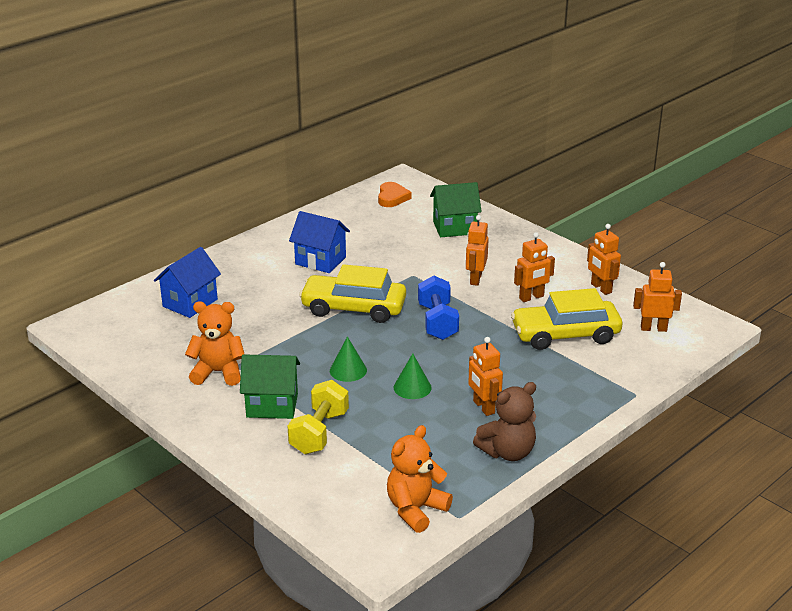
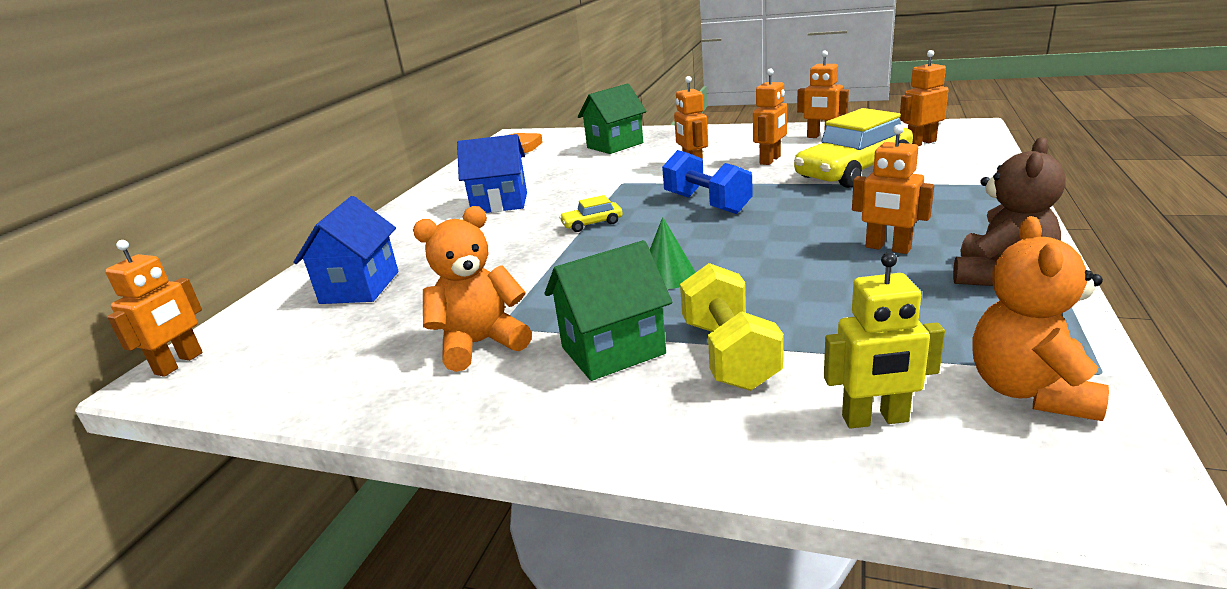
camera: 25 degrees left, 5 degrees down
yellow car [299,264,406,323] -> yellow car [559,195,623,232], size x0.43
green cone [393,354,432,399] -> none
none -> orange robot [105,240,203,377]
none -> yellow robot [824,252,945,429]

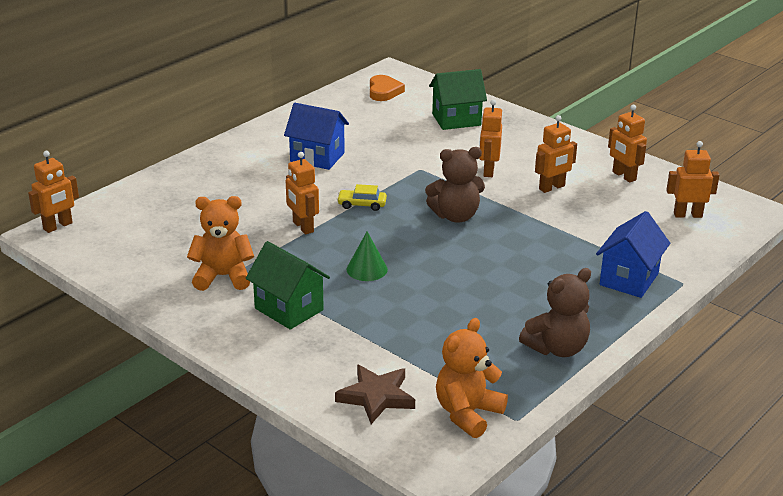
camera: 20 degrees right, 5 degrees up
blue house [293,196,399,304] -> blue house moved to [596,211,670,298]
green house [544,240,672,381] -> green house turned 45 degrees clockwise [246,241,330,330]
blue dumbbell [662,150,753,214] -> brown teddy bear [425,147,485,223]
yellow dumbbell [680,263,784,391] -> none
yellow car [794,108,913,188] -> none
yellow robot [824,252,945,429] -> brown star [335,365,415,424]
orange robot [852,124,934,254] -> orange robot moved to [286,152,319,235]

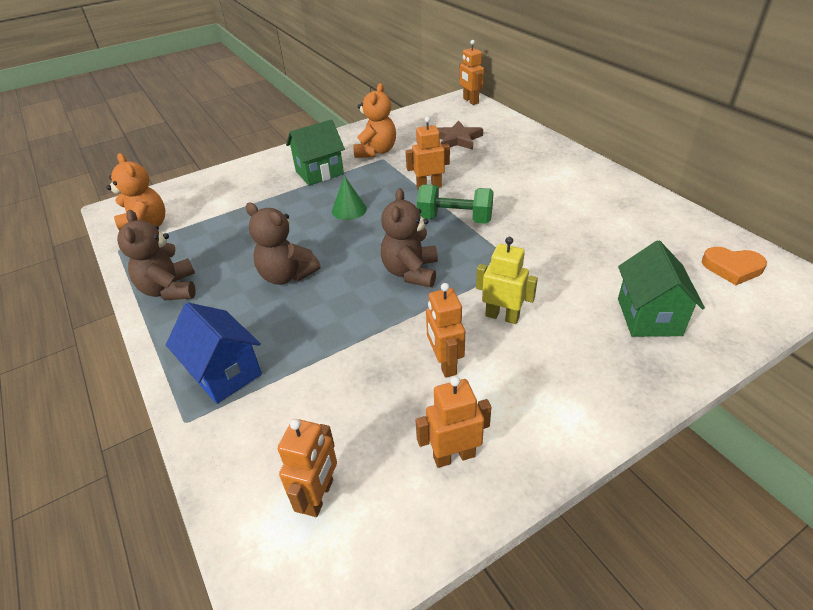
camera: 110 degrees right, 10 degrees up
blue house [284,103,349,170] -> none
brown star [335,365,415,424] -> brown star moved to [437,121,483,150]
yellow car [337,184,387,211] -> green dumbbell [417,184,494,224]
orange robot [479,100,502,177] -> yellow robot [476,237,538,324]
none -> brown teddy bear [245,203,321,285]

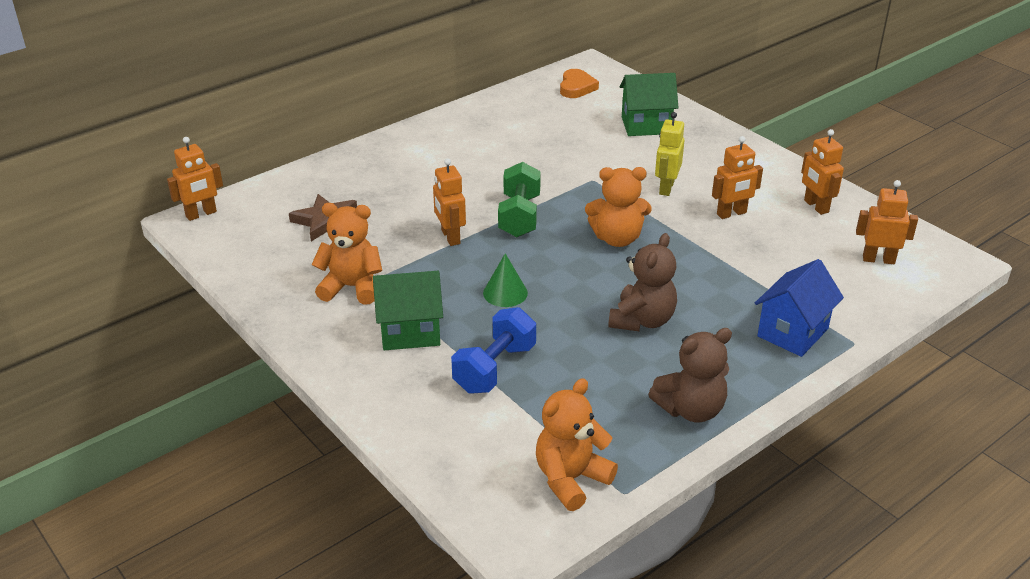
camera: 100 degrees left, 5 degrees down
green house [286,119,345,186] -> green house turned 60 degrees counterclockwise [373,271,443,350]
brown teddy bear [381,188,438,287] -> orange teddy bear [585,167,652,247]
none -> blue dumbbell [451,307,536,394]

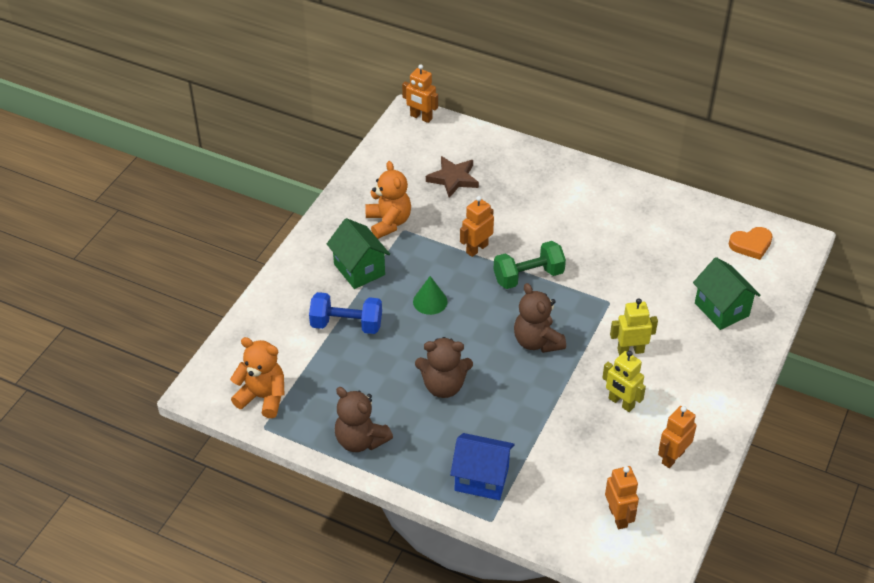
camera: 65 degrees right, 10 degrees up
orange teddy bear [585,167,652,247] -> brown teddy bear [514,283,566,353]
orange robot [712,136,763,219] -> yellow robot [602,351,646,412]

